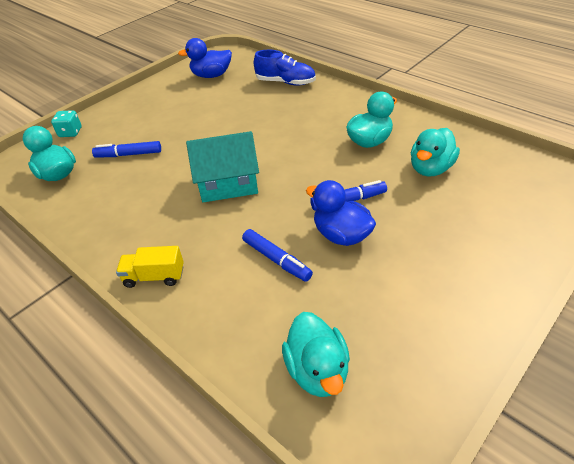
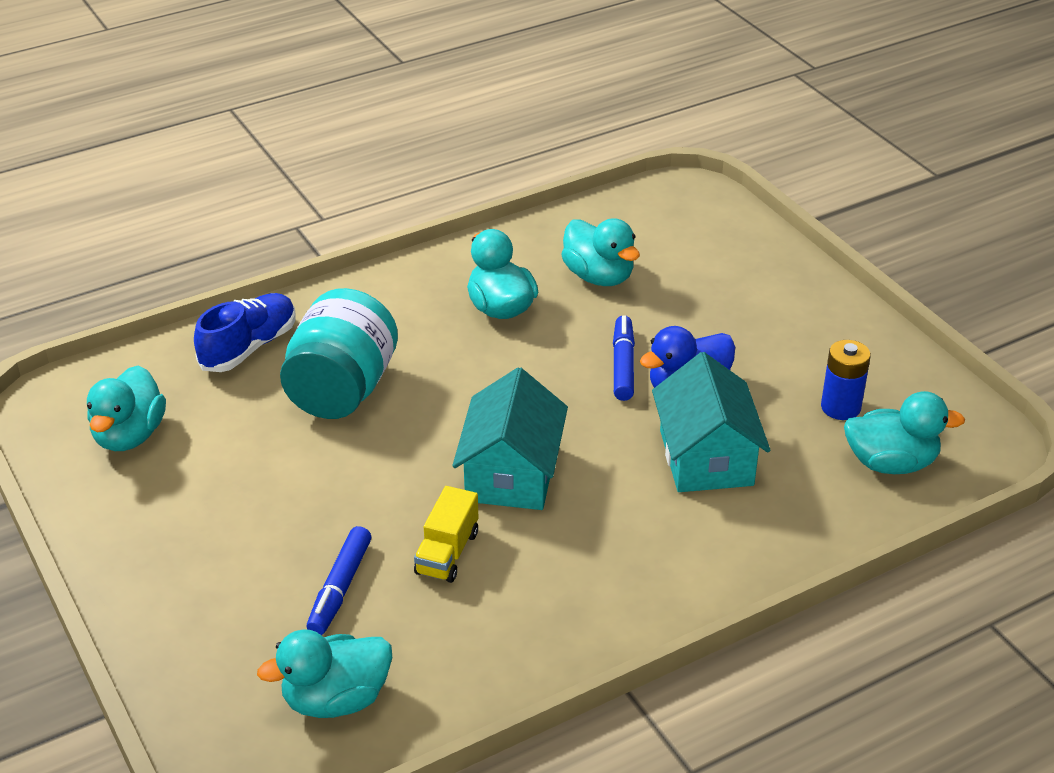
camera: 75 degrees left, 5 degrees down
turquoise dice [51,110,82,137] -> none
yellow truck [116,246,184,288] -> yellow truck moved to [414,486,478,583]
blue duck [178,38,232,78] -> turquoise duck [87,365,166,451]
blue marker [242,229,313,282] -> turquoise house [652,352,771,492]
none -> turquoise jar [280,288,398,419]
none -> blue battery [821,340,871,420]

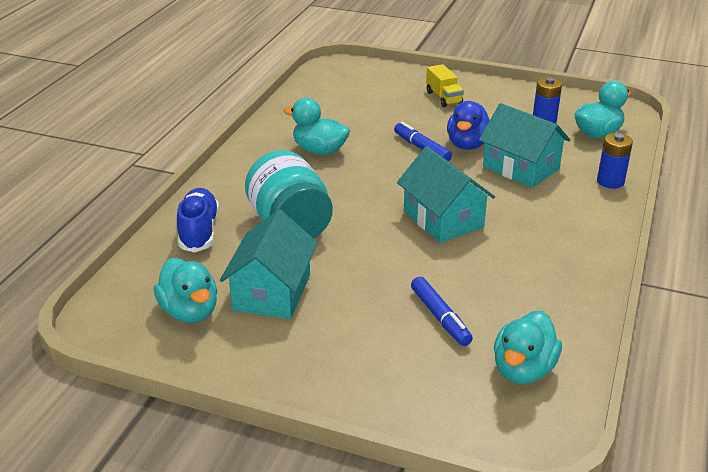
camera: 40 degrees left, 5 degrees down
yellow truck [414,486,478,583] -> yellow truck moved to [426,64,464,107]
turquoise duck [561,218,640,286] -> none
none -> turquoise house [220,210,318,319]
none -> blue battery [597,133,633,189]

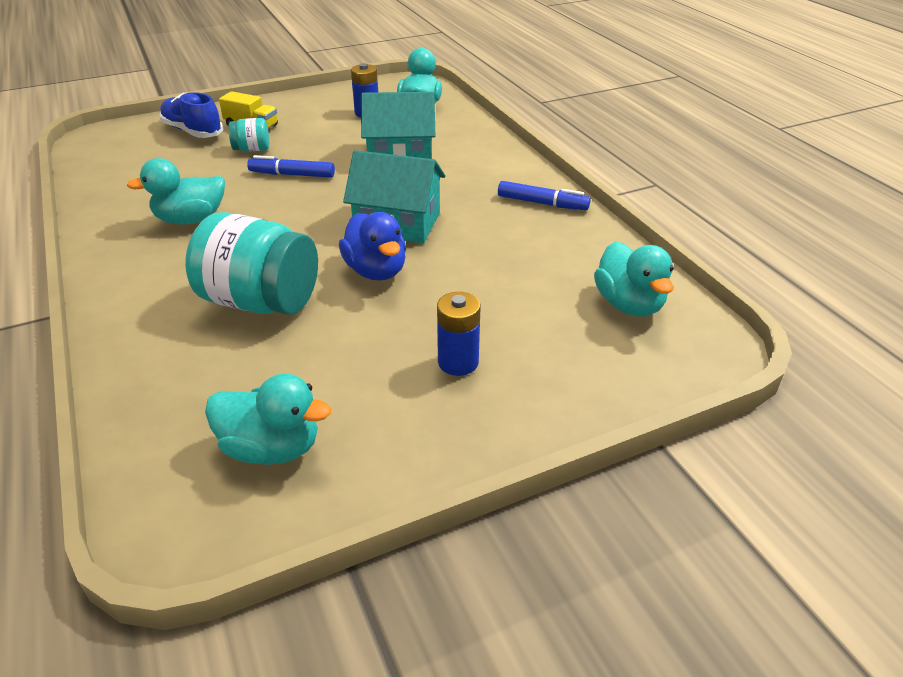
camera: 45 degrees left, 5 degrees up
blue shoe [177,188,219,252] -> blue shoe moved to [159,92,223,138]
turquoise house [220,210,318,319] -> none
blue marker [411,276,473,346] -> blue marker moved to [498,181,590,210]
blue duck [447,101,490,150] -> blue duck moved to [339,212,406,281]
blue battery [597,133,633,189] -> blue battery moved to [437,292,480,376]
none -> turquoise jar [229,118,269,152]

